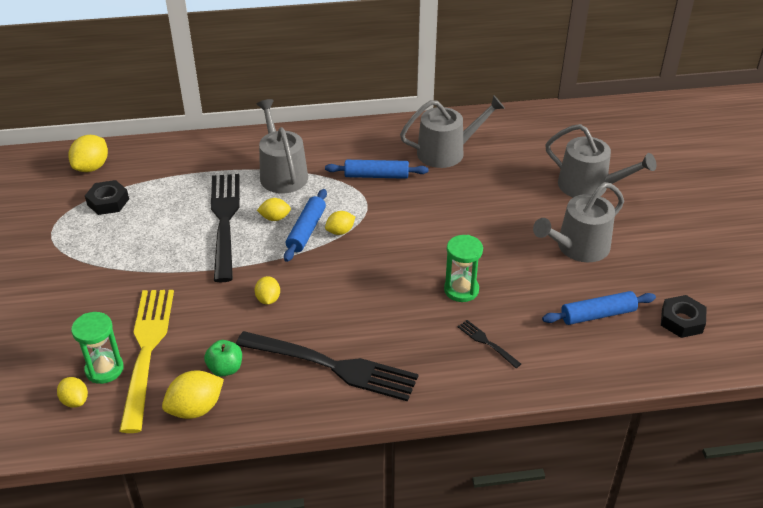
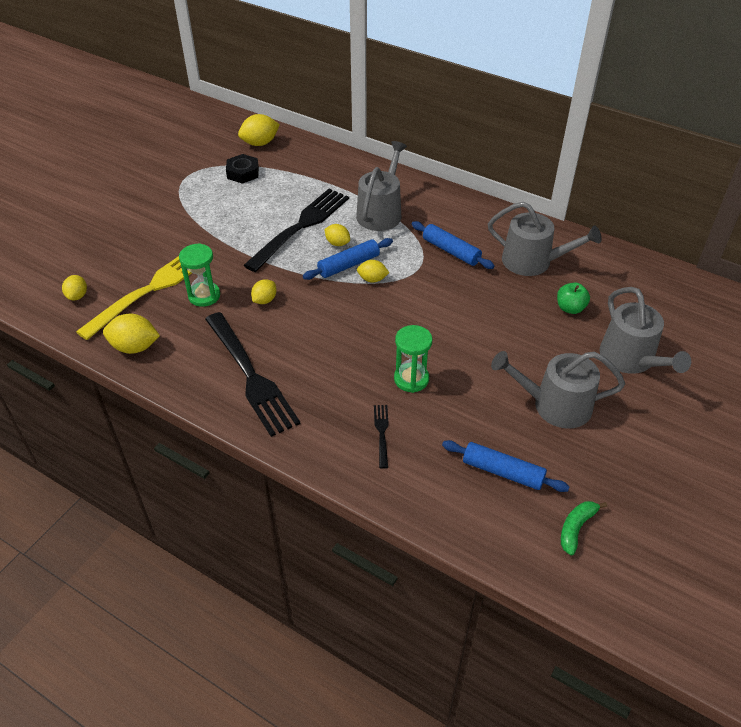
camera: 40 degrees right, 5 degrees up
green hourglass [71,312,124,384] -> green hourglass moved to [179,243,220,307]
green apple [204,340,242,377] -> green apple moved to [557,283,590,314]
black nut [661,295,707,338] -> green banana [561,501,607,556]

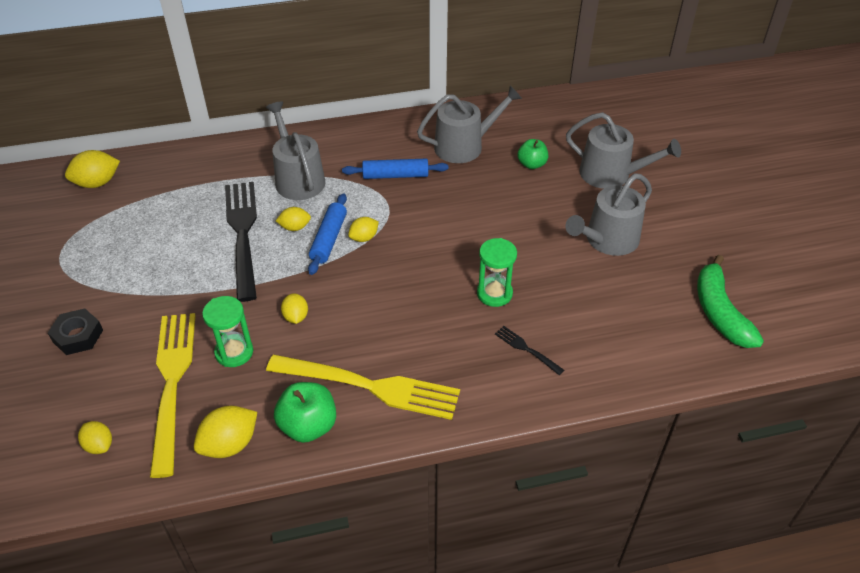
camera: 45 degrees left, 0 degrees up
black fork [205,312,300,437] -> yellow fork [266,355,460,420]
black nut [226,154,259,184] -> black nut moved to [48,308,103,355]
yellow lemon [238,114,280,146] -> yellow lemon turned 45 degrees clockwise [65,150,120,188]
blue rolling pin [442,440,569,492] -> none
green banana [561,501,607,556] -> green banana [697,255,764,348], size x1.81
none -> green apple [274,382,336,443]

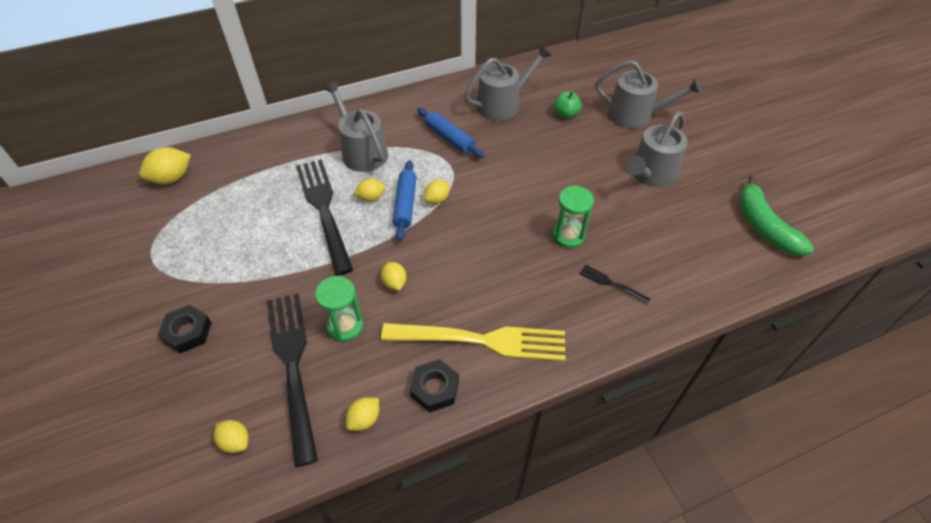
camera: 10 degrees left, 5 degrees up
yellow fork [150,313,196,478] -> black fork [267,293,318,467]
yellow lemon [194,406,257,458] -> yellow lemon [346,397,379,431], size x0.62
green apple [274,382,336,443] -> black nut [410,359,459,412]
blue rolling pin [342,159,449,179] -> blue rolling pin turned 60 degrees clockwise [417,108,484,158]

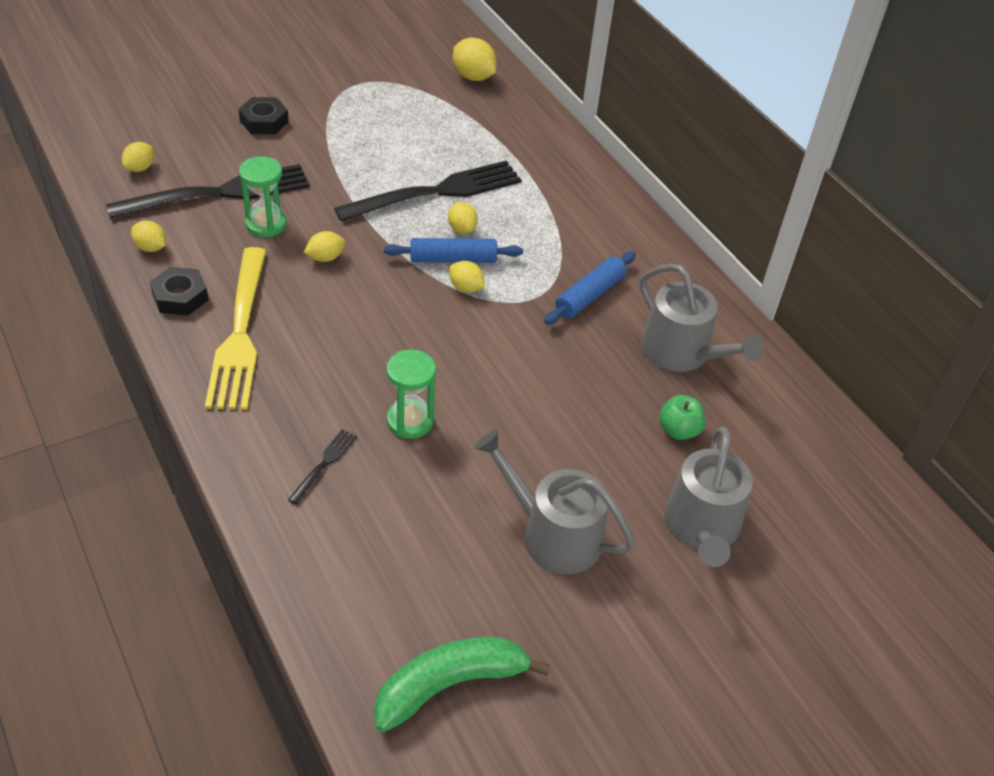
camera: 80 degrees right, 5 degrees down
grey watering can [323,81,388,172] -> none

